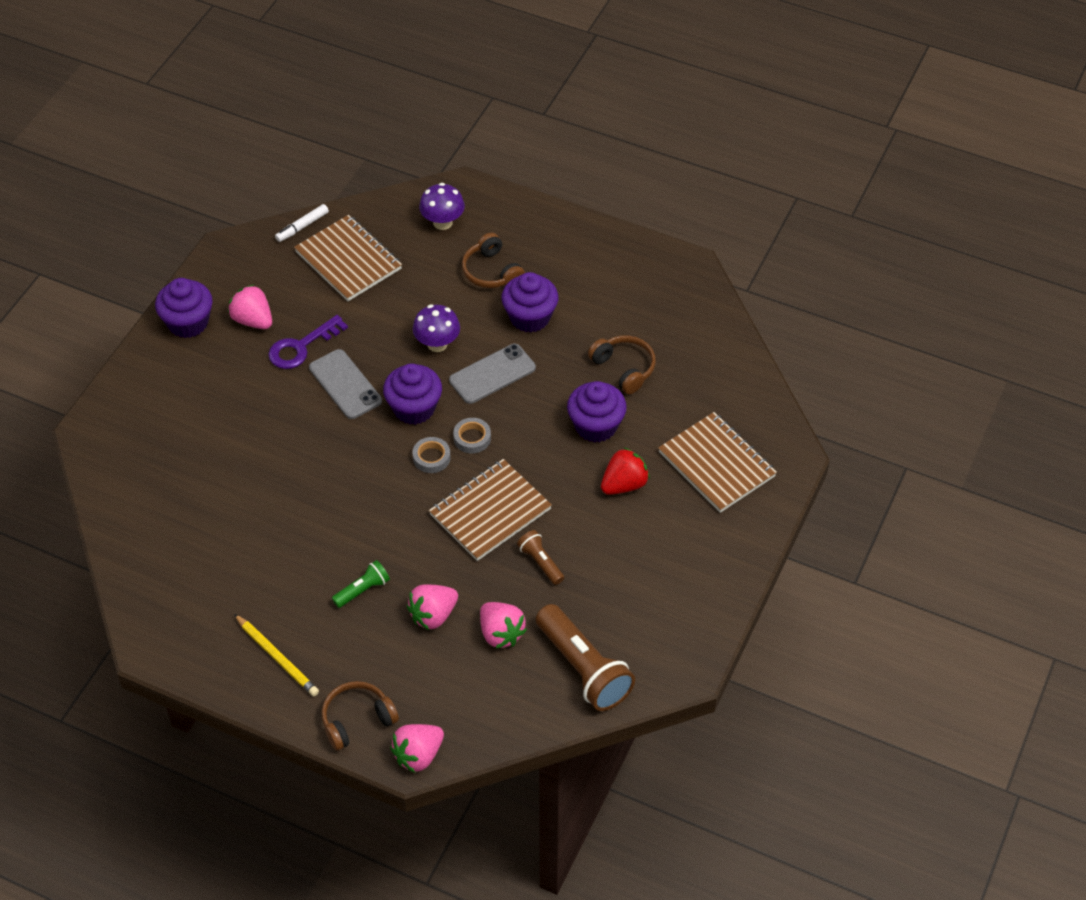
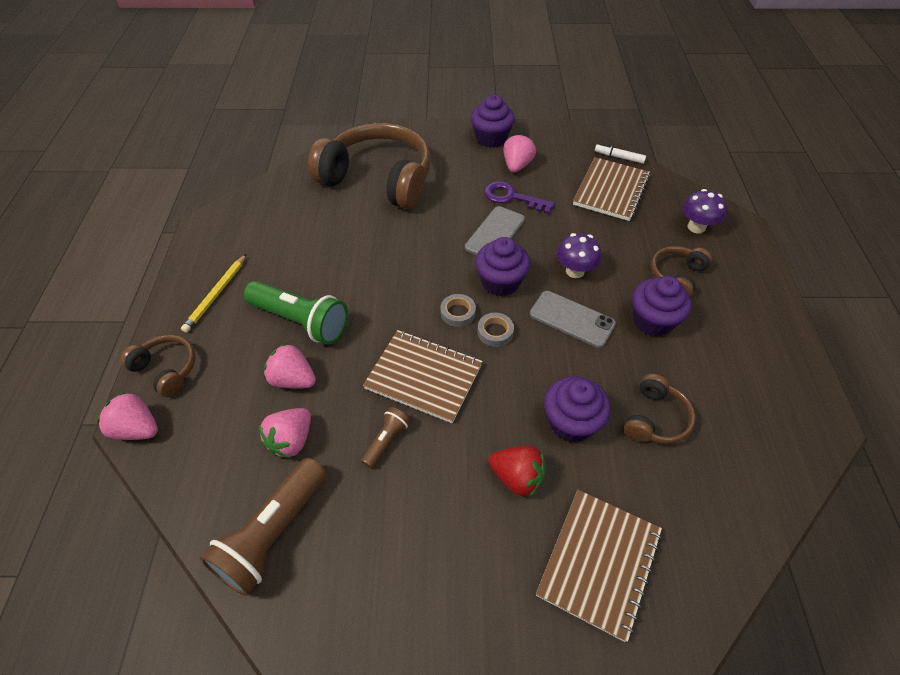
camera: 65 degrees right, 0 degrees up
green flashlight [332,560,390,608] -> green flashlight [244,281,348,345], size x2.00
none -> brown headphones [308,123,431,209]

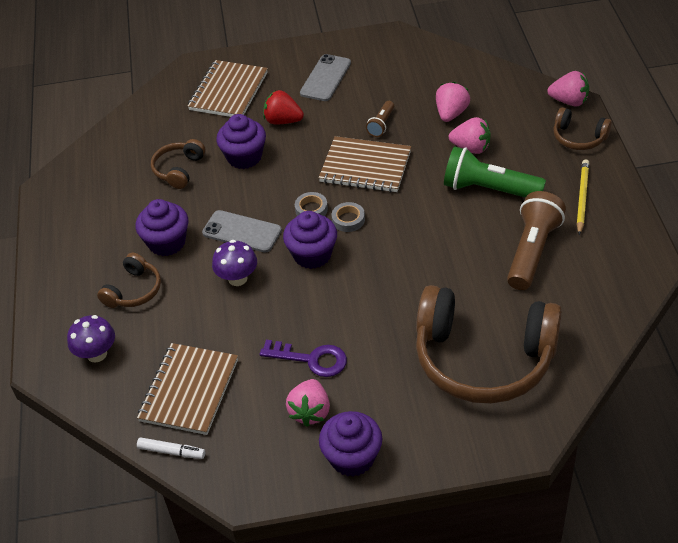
camera: 175 degrees right, 5 degrees down
brown flashlight [200,458,327,596] -> brown flashlight moved to [507,191,566,290]
grey phone [465,206,525,255] -> grey phone moved to [300,54,351,101]

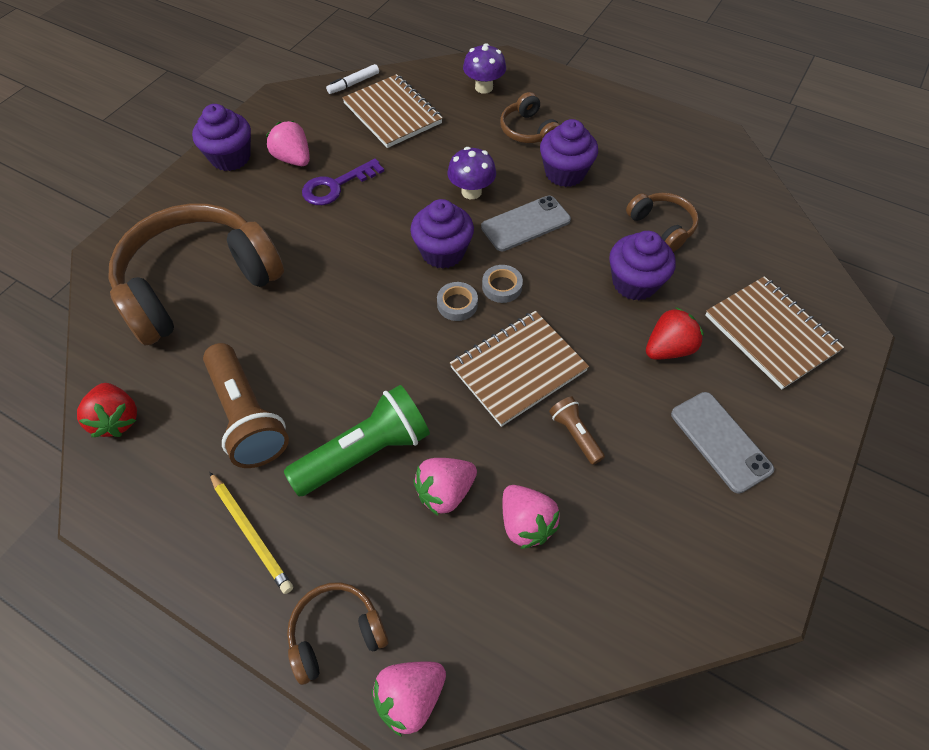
camera: 125 degrees right, 10 degrees up
none -> red strawberry [77,383,137,437]

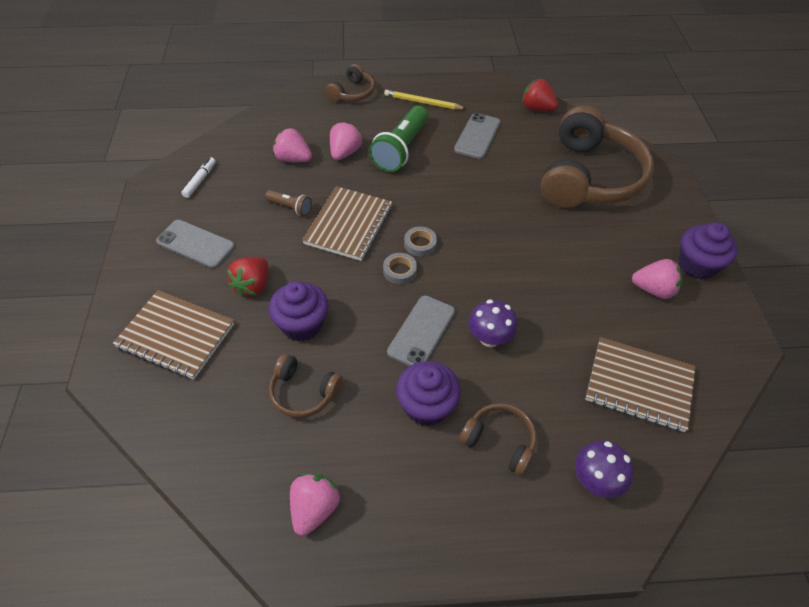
camera: 145 degrees right, 5 degrees down
brown flashlight [203,343,289,468] -> grey phone [454,113,501,159]
purple key [302,158,384,205] -> none
white marker [326,64,379,94] -> white marker moved to [181,157,216,198]
pink strawberry [372,662,446,737] -> pink strawberry moved to [290,473,340,536]
purple cupcake [410,199,474,269] -> none

